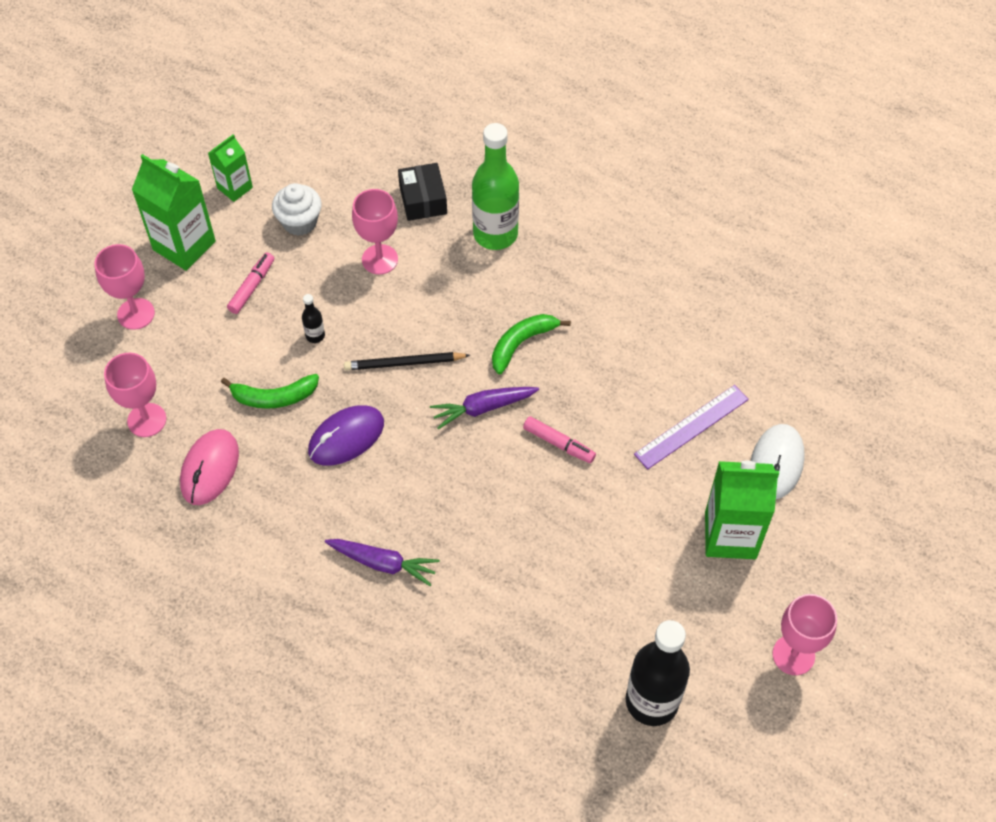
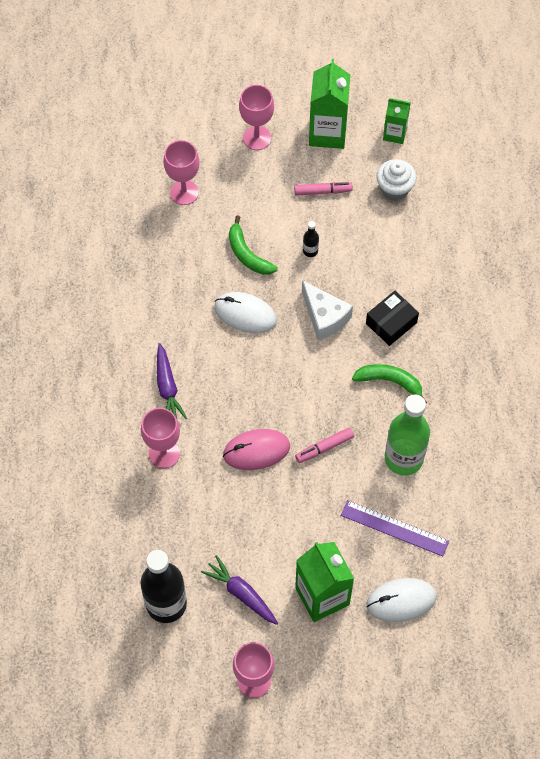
camera: 60 degrees right, 5 degrees up
pink mouse [180,429,239,505] -> pink mouse moved to [223,429,290,470]
purple mouse [308,405,384,466] -> white mouse [214,292,277,333]
black pencil [344,352,470,370] -> white cheese [302,280,353,340]
pink goblet [352,189,398,275] -> pink goblet moved to [141,408,180,469]
black box [398,163,447,221] -> black box moved to [366,291,419,346]
purple carrot [430,387,539,429] -> purple carrot moved to [201,555,278,625]
green bottle [472,123,519,250] -> green bottle moved to [385,394,430,476]
pink marker [523,416,596,463] -> pink marker turned 60 degrees clockwise [295,428,354,463]

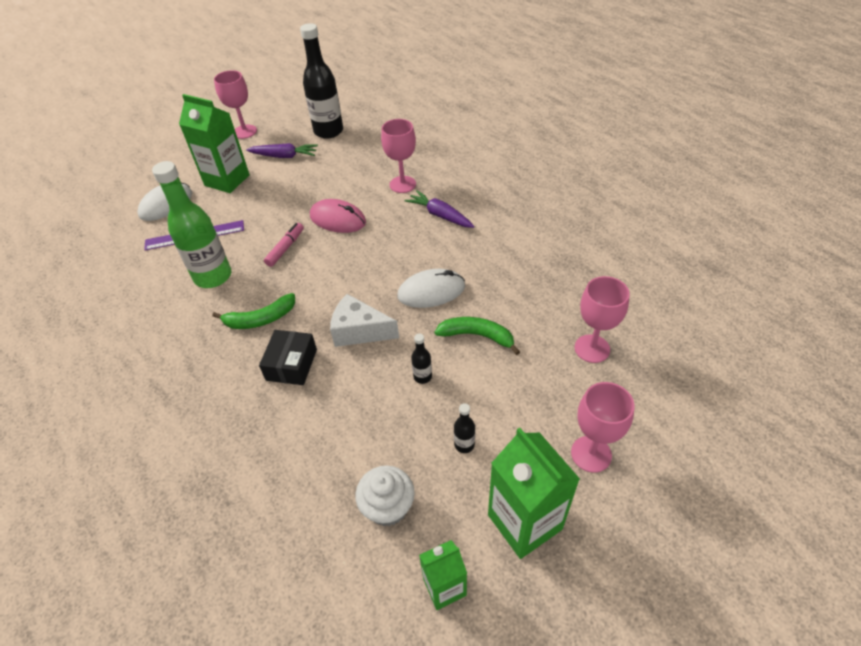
camera: 145 degrees right, 15 degrees down
pink mouse [223,429,290,470] -> pink mouse turned 75 degrees clockwise [310,199,366,233]
pink marker [294,182,353,195] -> black bottle [454,403,475,453]

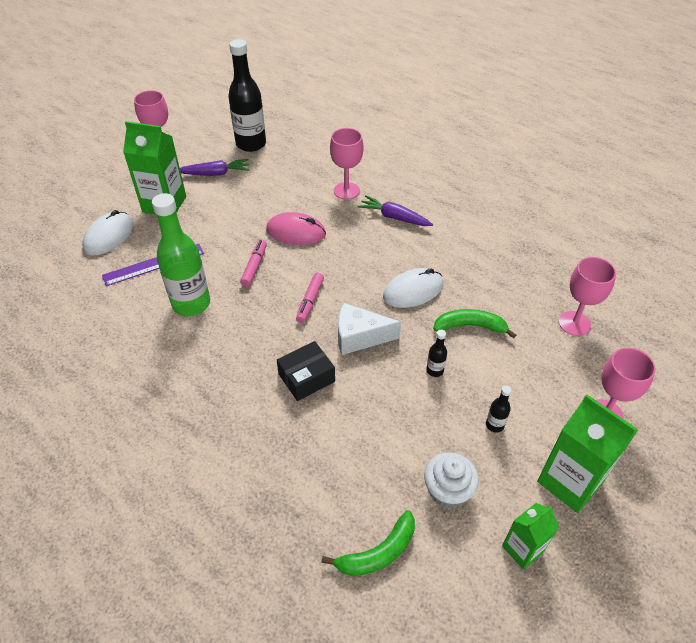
camera: 15 degrees left, 0 degrees up
green banana [212,293,295,329] -> green banana moved to [321,510,415,576]
black box [259,330,317,385] -> black box turned 60 degrees clockwise [277,341,335,401]
none -> pink marker [296,273,324,323]

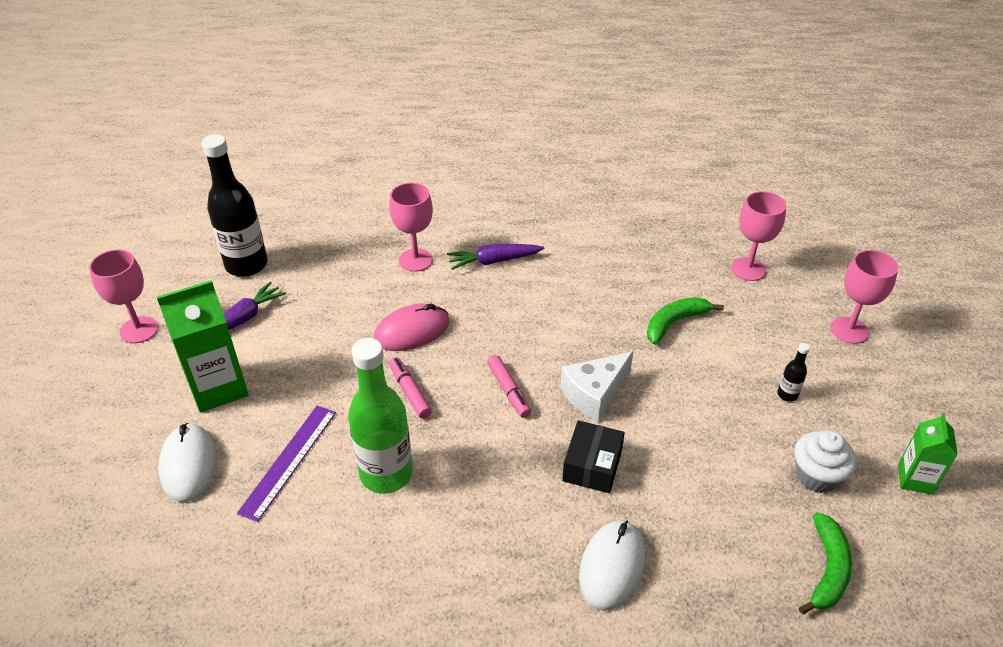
camera: 40 degrees left, 5 degrees down
white mouse [383,268,443,308] -> white mouse moved to [579,520,645,611]
black bottle [426,330,447,377] -> none
green carton [537,394,638,513] -> none

